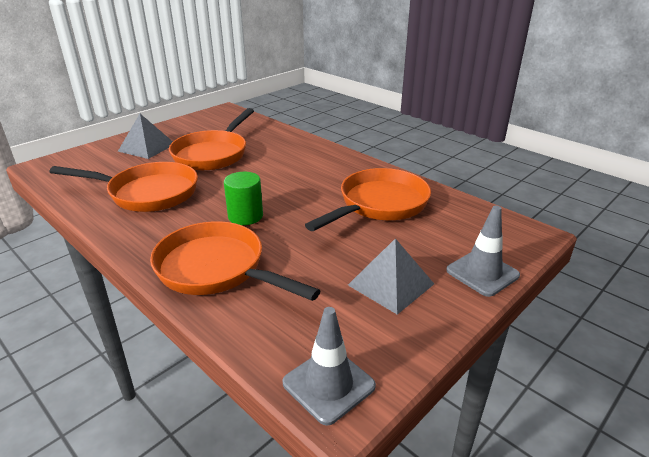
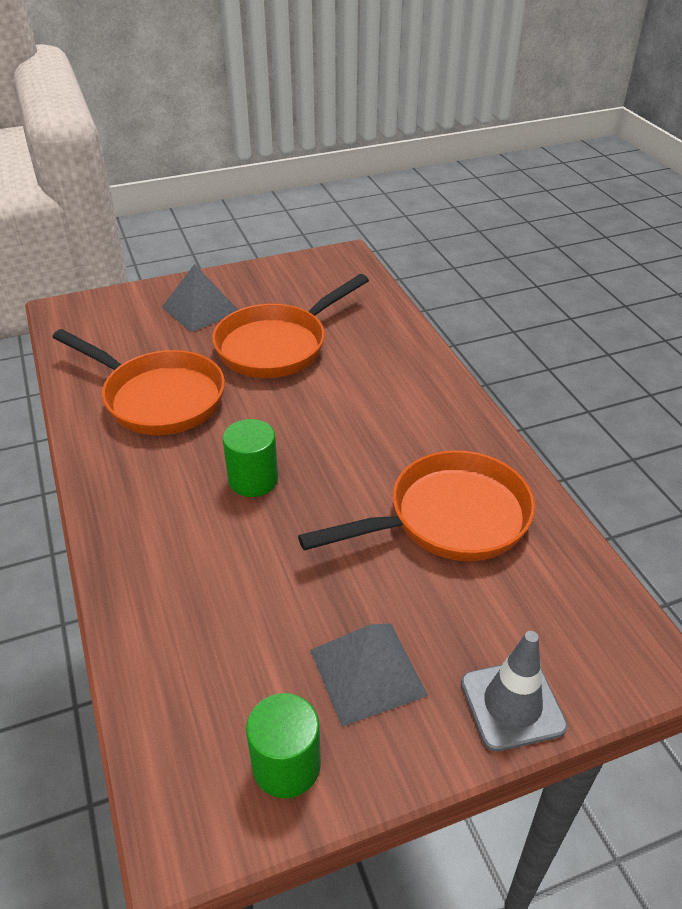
camera: 25 degrees right, 10 degrees up
orange pan [150,221,320,301] -> none
grey traffic cone [283,307,376,426] -> none
none -> green cylinder [246,693,321,798]

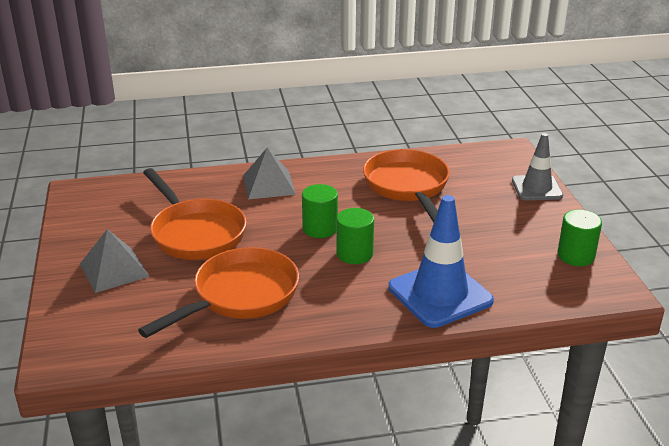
camera: 80 degrees left, 10 degrees down
grey pyramid [310,624,428,727] -> grey pyramid moved to [243,147,296,199]
none -> green cylinder [302,184,338,238]
none -> blue traffic cone [388,195,494,328]

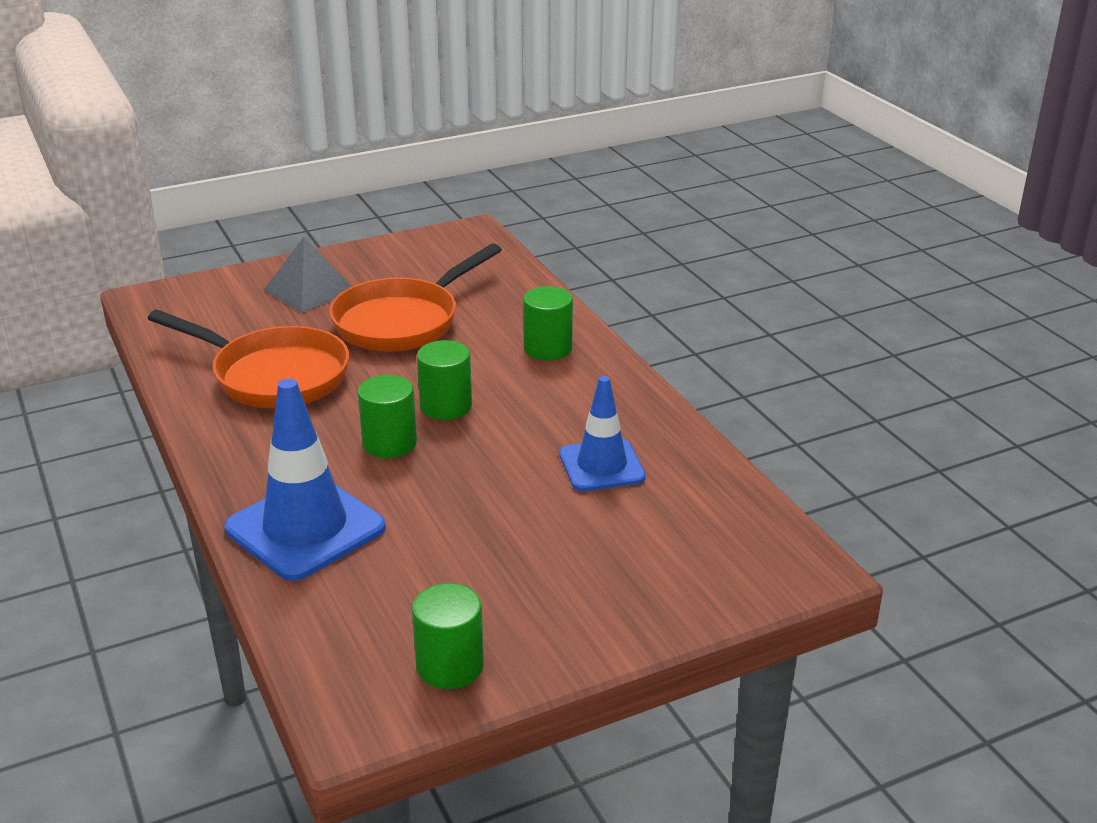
camera: 75 degrees right, 0 degrees up
grey pyramid [243,147,296,199] -> green cylinder [523,286,573,360]
orange pan [363,149,450,223] -> blue traffic cone [559,376,646,492]
grey traffic cone [512,133,563,200] -> none

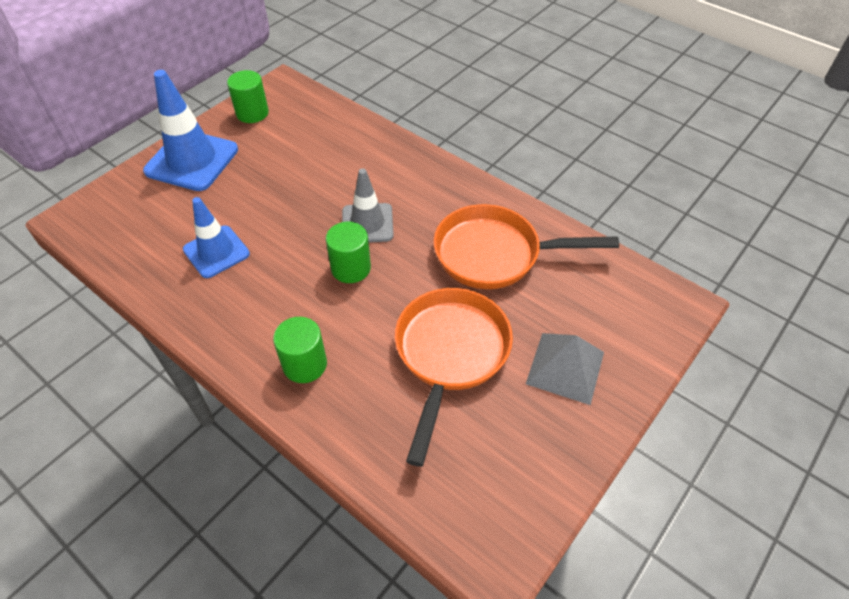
camera: 155 degrees right, 20 degrees up
blue traffic cone [225,379,386,581] -> blue traffic cone moved to [143,70,238,191]
green cylinder [358,375,417,458] -> grey traffic cone [342,168,394,243]

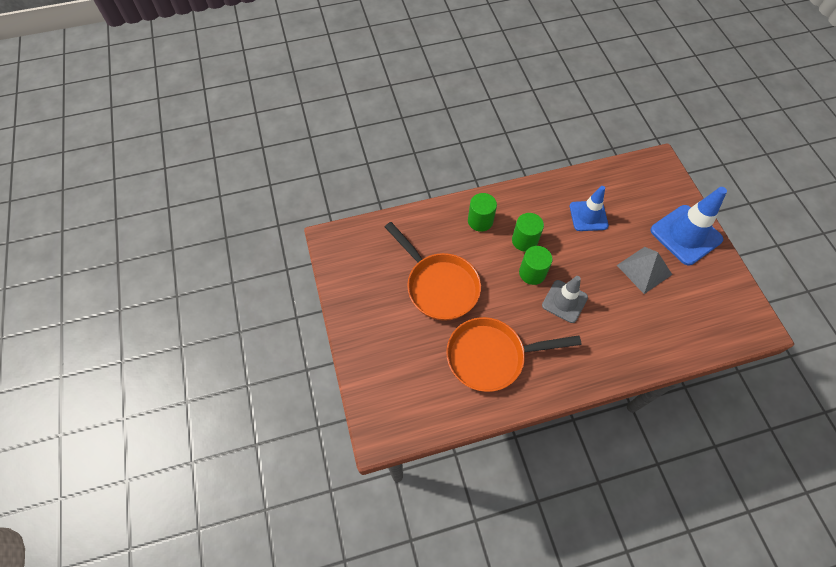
camera: 125 degrees right, 10 degrees up
green cylinder [227,70,269,123] -> green cylinder moved to [512,213,544,252]
orange pan [433,204,619,289] -> orange pan turned 135 degrees counterclockwise [446,317,581,392]
grey pyramid [526,333,604,405] -> grey pyramid moved to [617,247,672,294]

